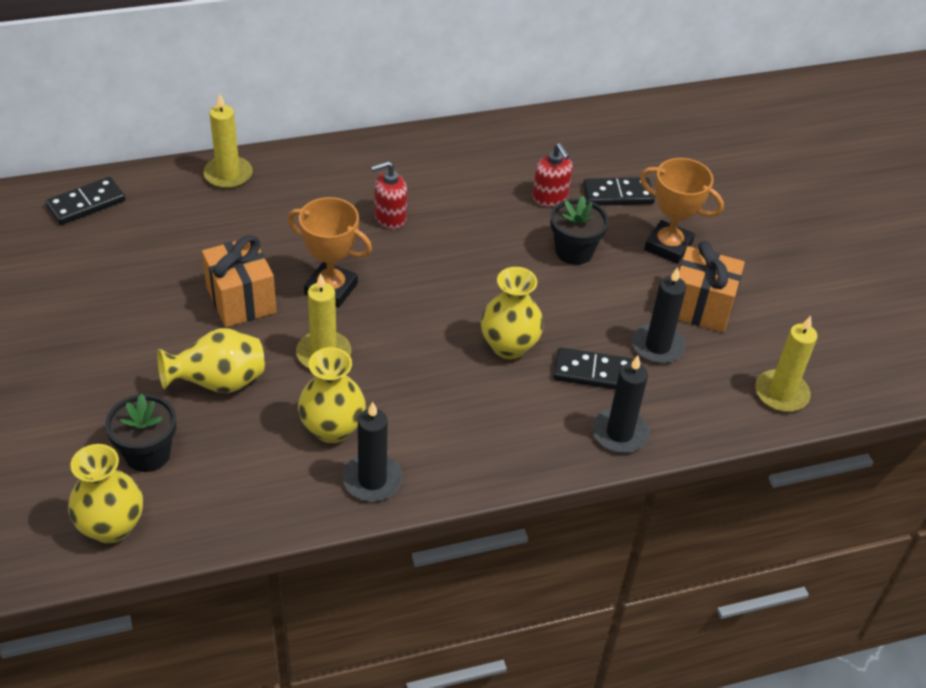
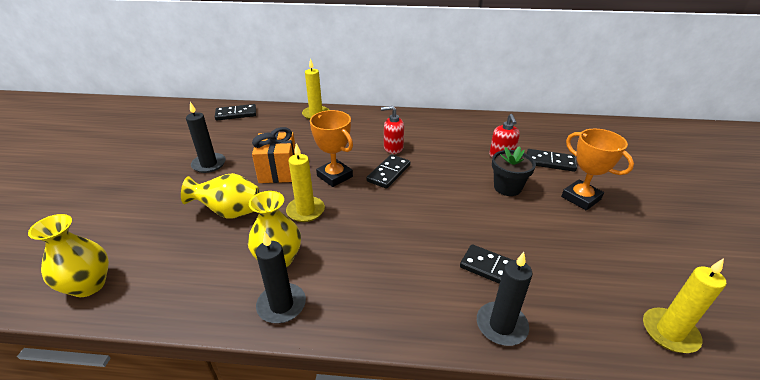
camera: 25 degrees right, 10 degrees down
black flower pot [105,394,176,472] -> none
yellow vase [481,267,544,359] -> none
black candle [632,267,686,364] -> black candle moved to [186,102,226,173]
orange gift [678,241,745,332] -> none
none -> black domino [366,155,410,189]

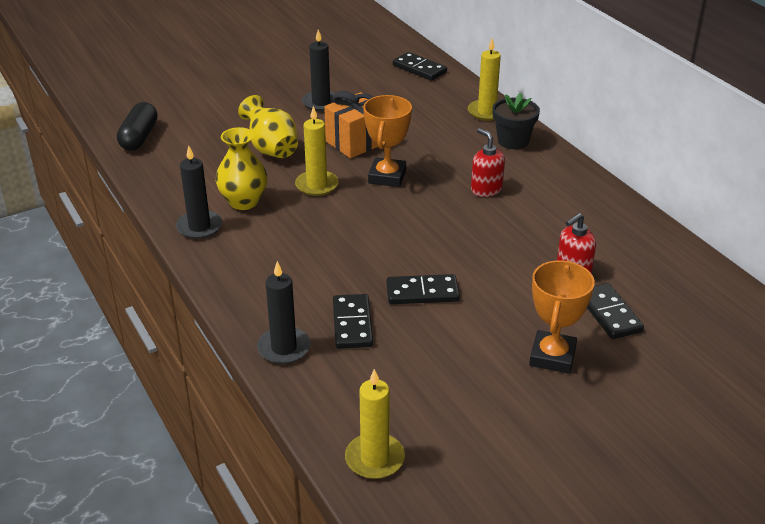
camera: 55 degrees right, 0 degrees up
yellow vase [28,214,109,297] -> black capsule [117,102,158,151]
black domino [366,155,410,189] -> black domino moved to [386,274,460,304]
black flower pot [492,146,536,196] -> black flower pot moved to [493,92,540,149]

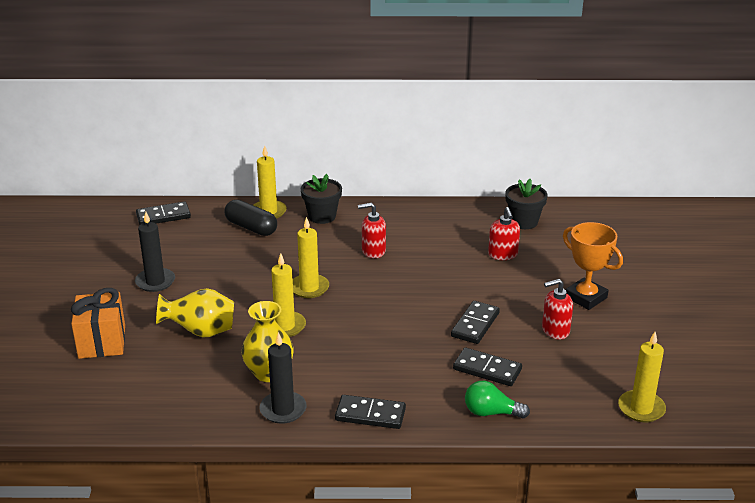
camera: 60 degrees left, 5 degrees down
black capsule [117,102,158,151] -> black capsule moved to [225,200,277,236]
black candle [257,261,311,364] -> green light bulb [465,381,530,419]
orange gift [324,91,378,158] -> orange gift moved to [71,288,125,359]
orange trophy [363,95,412,187] -> yellow candle [293,217,329,298]
black domino [587,283,644,339] -> black domino moved to [335,395,406,429]
none -> black flower pot [505,179,548,229]
none -> red soap dispenser [542,279,573,339]

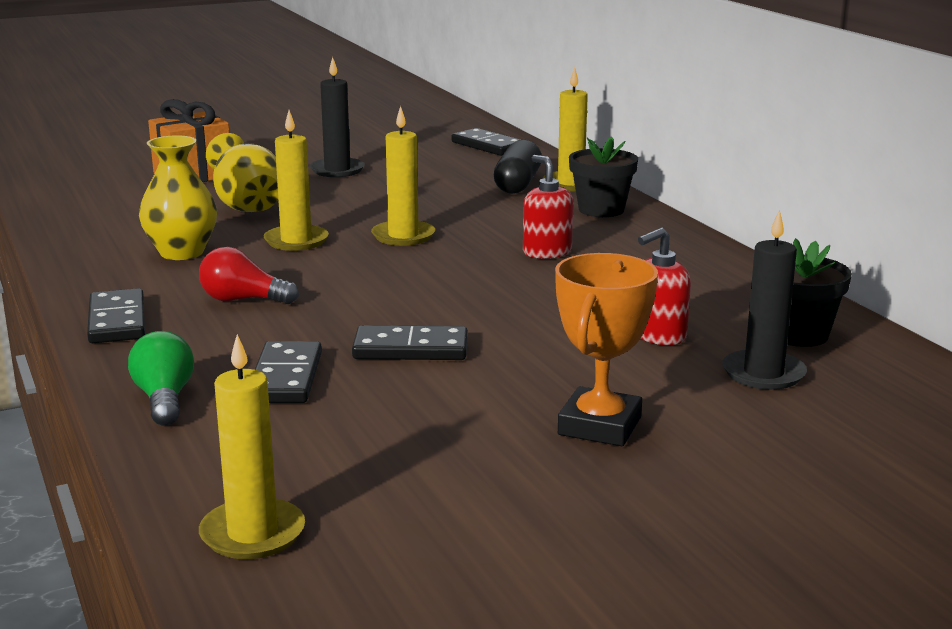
camera: 65 degrees right, 10 degrees down
black candle [259,332,307,424] -> black candle moved to [722,209,807,390]
red soap dispenser [542,279,573,339] -> none
none -> red light bulb [199,247,299,304]

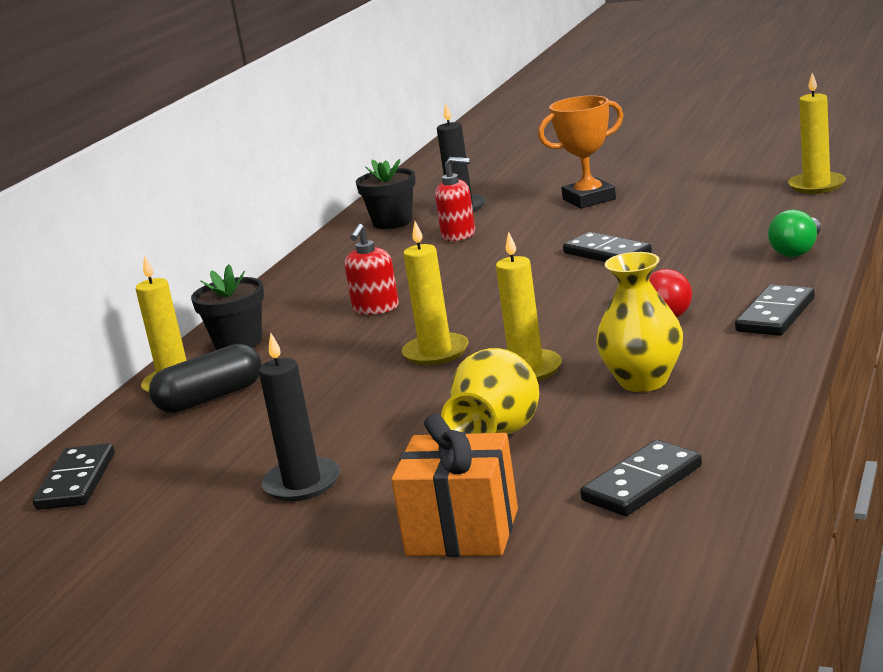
camera: 130 degrees left, 0 degrees up
black domino [255,341,322,403] -> black domino moved to [580,440,702,516]

